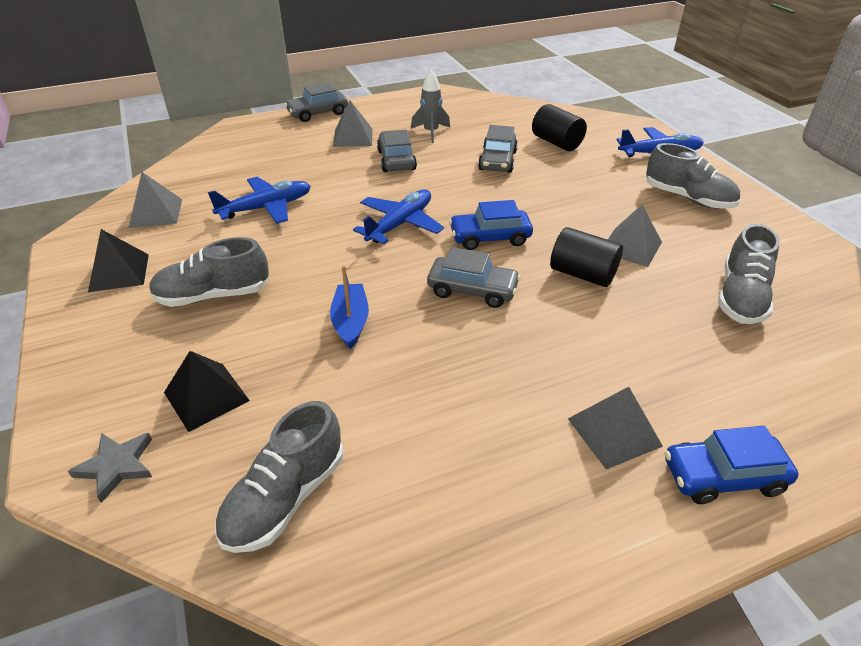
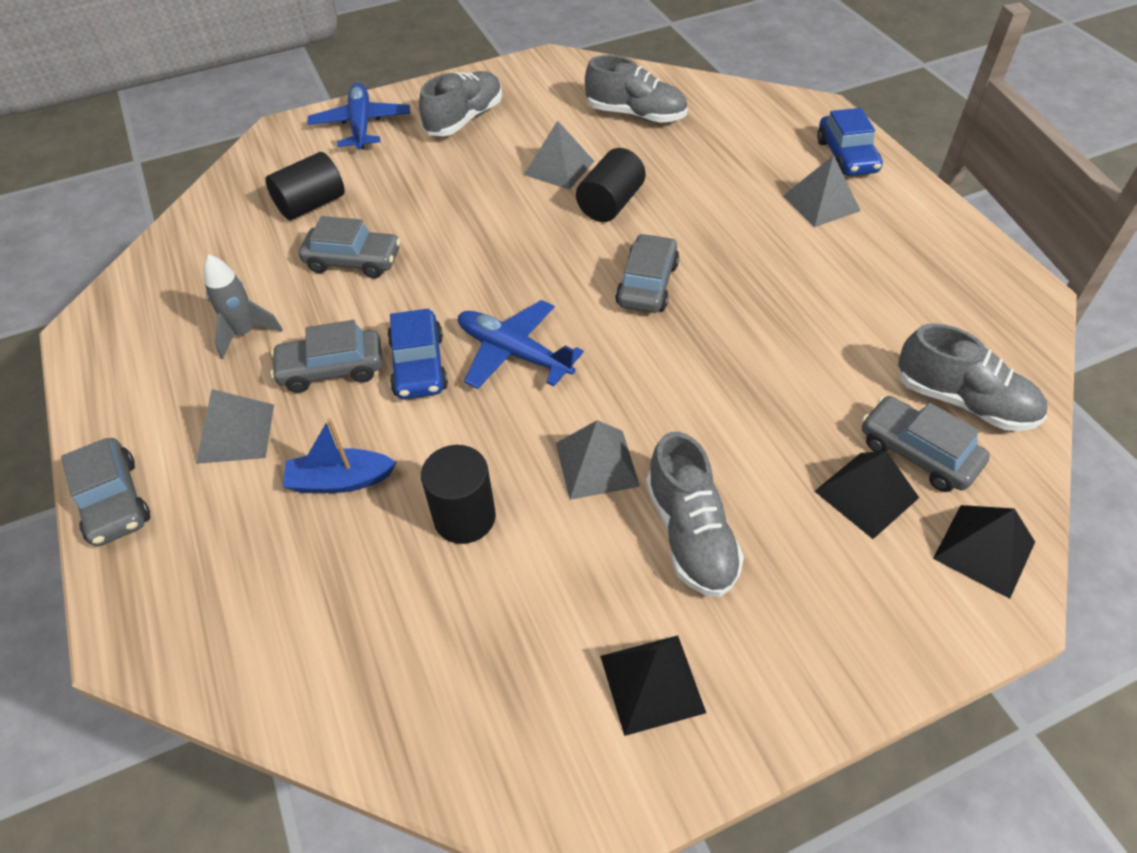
camera: 90 degrees left, 10 degrees up
grey star [68,433,152,503] -> black pyramid [933,505,1035,599]
grey pyramid [128,172,182,228] -> grey pyramid moved to [556,420,640,500]
blue plane [208,177,311,224] -> black cylinder [421,445,496,544]
blue boat [330,265,369,349] -> blue boat moved to [283,418,396,493]
blue car [449,200,533,250] -> blue car moved to [387,309,448,399]
none -> grey car [862,396,990,492]

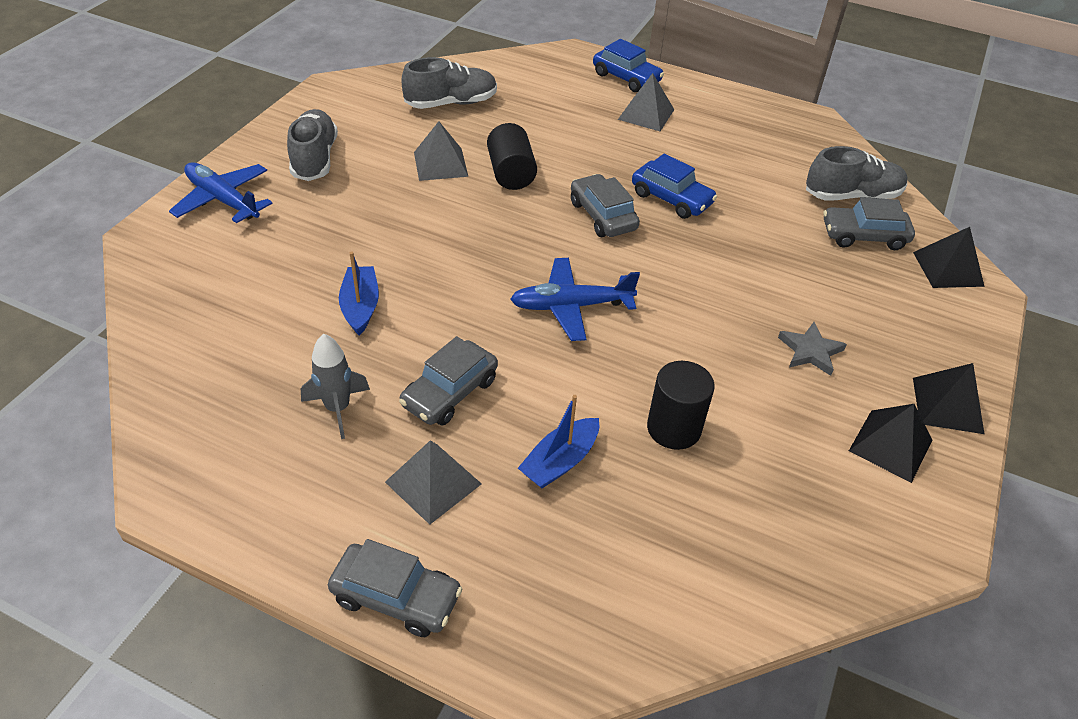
camera: 45 degrees left, 5 degrees down
black cylinder [265,152,345,220] -> none
grey car [299,216,401,278] -> blue boat [339,252,379,335]
blue car [387,309,448,399] -> blue car moved to [632,154,717,219]
grey pyramid [556,420,640,500] -> none
grey shoe [646,432,744,597] -> grey star [778,322,847,376]
black pyramid [814,451,919,539] -> black pyramid moved to [913,363,984,434]

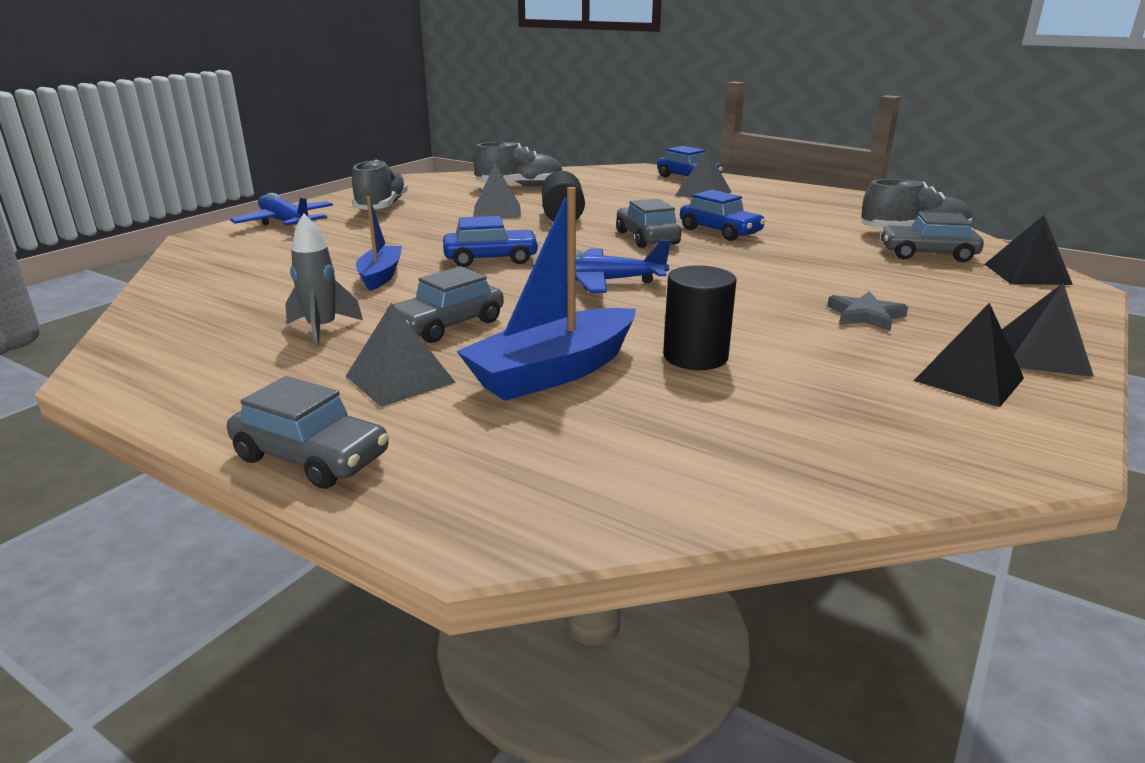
camera: 10 degrees right, 20 degrees down
blue boat [518,395,599,488] -> blue boat [457,187,636,401], size x1.66
none -> blue car [443,216,539,267]

